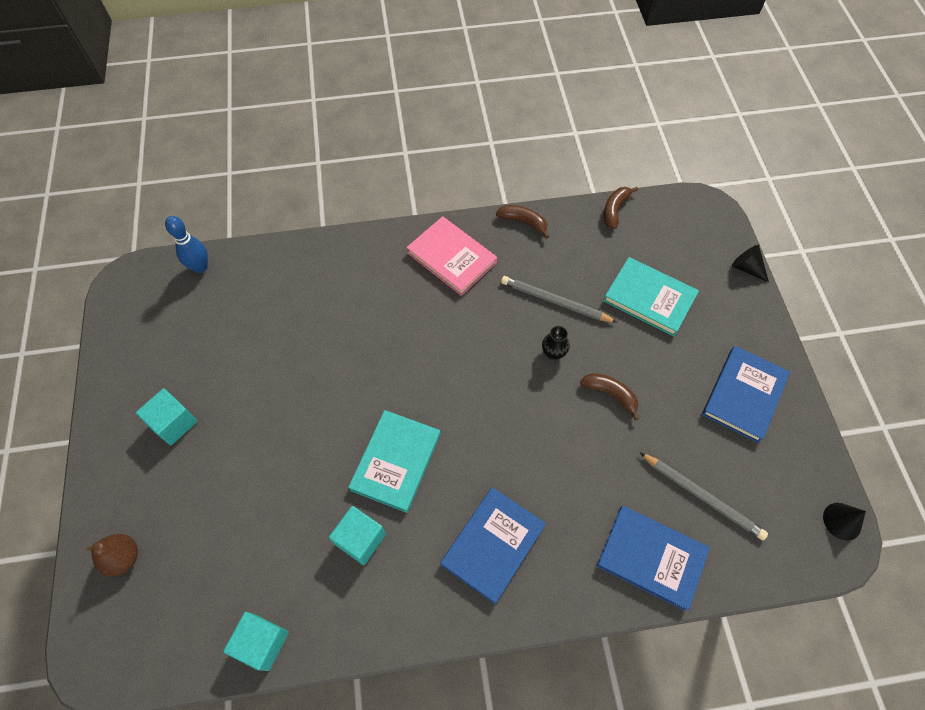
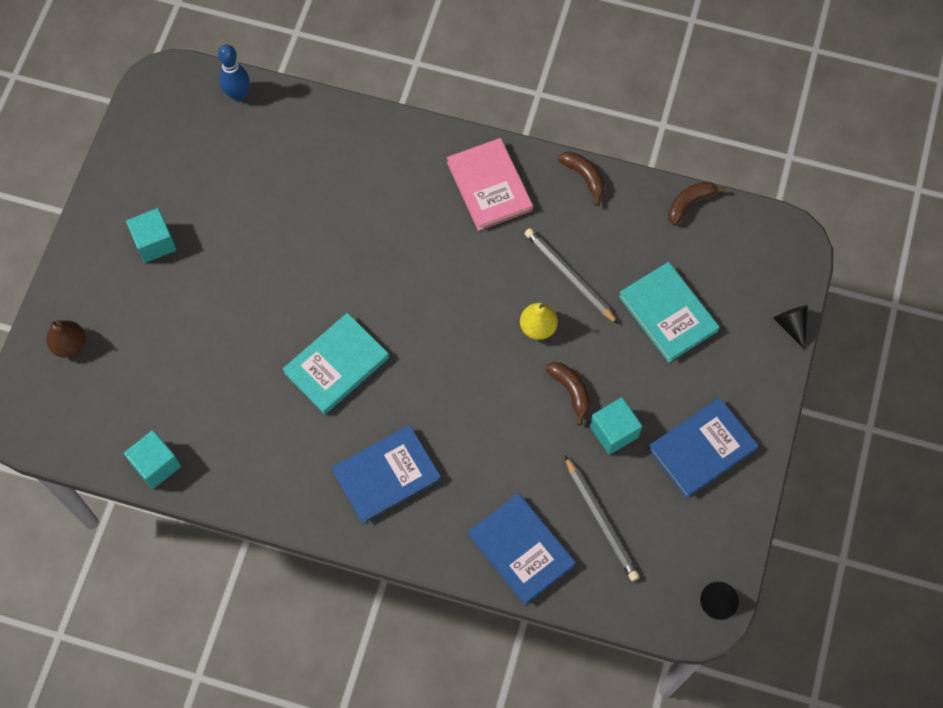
camera: 25 degrees right, 5 degrees up
turquoise cube [329,506,386,565] -> turquoise cube moved to [590,397,642,455]
black vase [542,326,570,360] -> yellow pear [520,303,558,340]

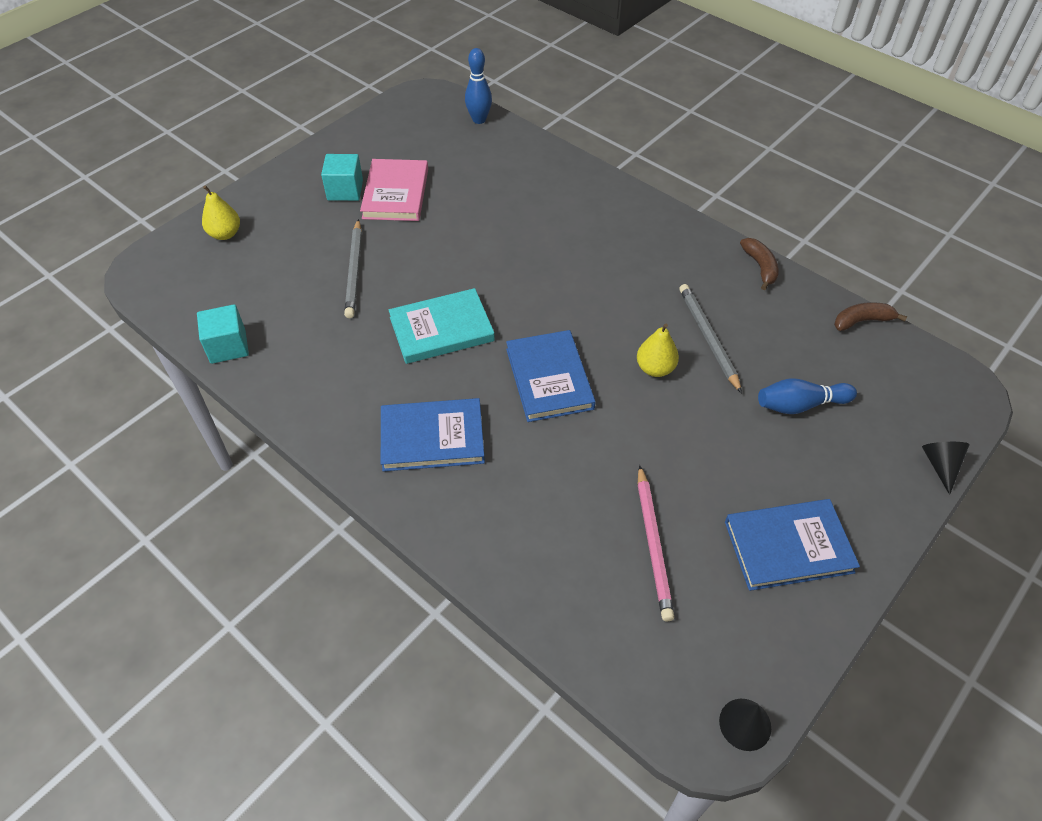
camera: 25 degrees right, 15 degrees down
brown pear [46,320,85,357] -> yellow pear [202,185,240,240]
pink book [447,138,533,231] -> pink book moved to [360,159,428,221]
blue book [468,493,576,605] -> blue book moved to [506,330,596,422]
brown banana [545,362,590,426] -> none
grey pencil [565,456,639,581] -> grey pencil moved to [344,219,362,318]
turquoise cube [590,397,642,455] -> none
turquoise book [619,262,720,363] -> blue bowling pin [758,378,857,414]
none -> pink pencil [638,465,674,621]

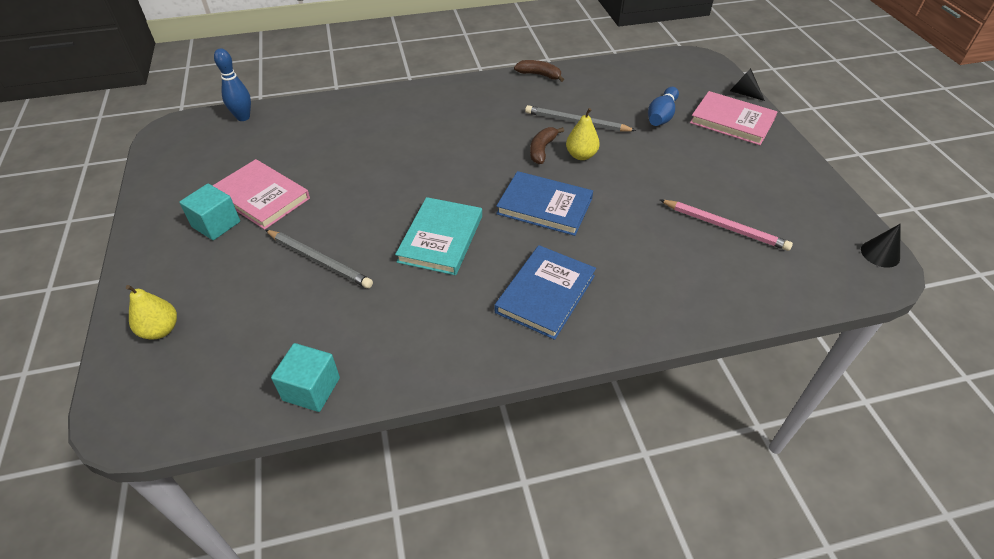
camera: 55 degrees left, 5 degrees down
blue book [725,499,860,591] -> none
brown banana [834,302,907,331] -> brown banana moved to [530,127,564,164]
none -> pink book [690,91,778,145]

